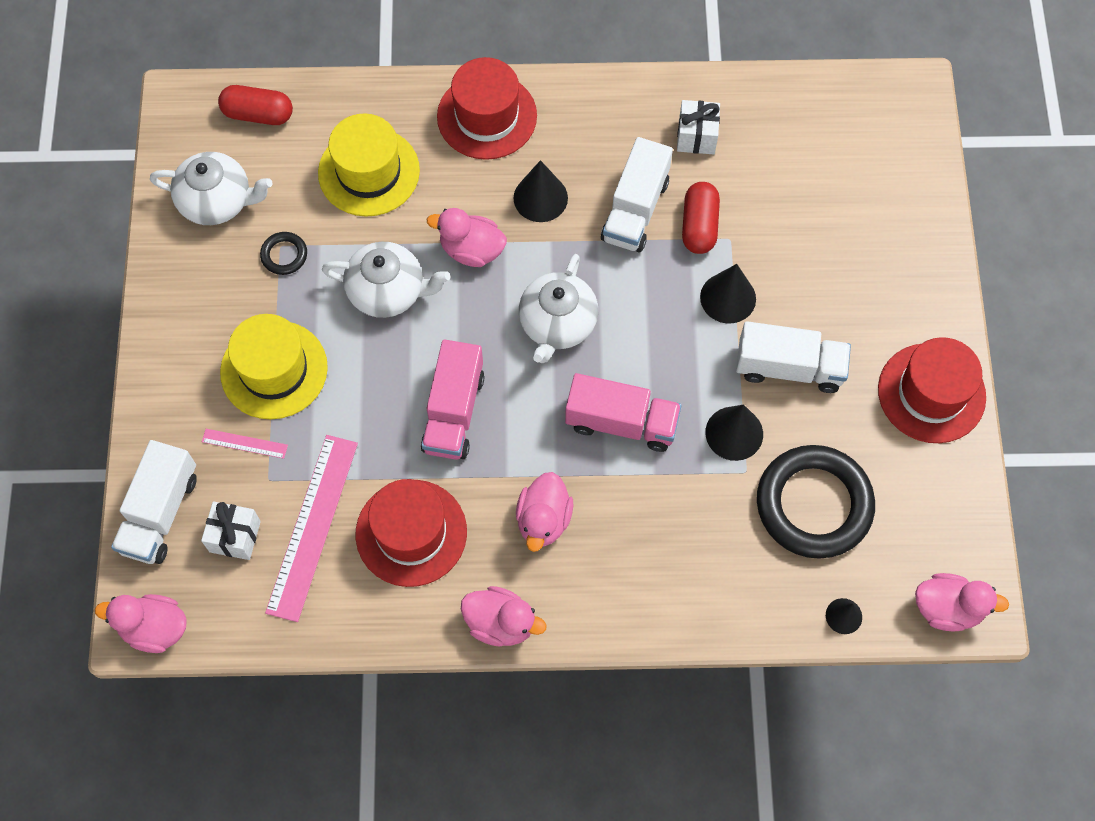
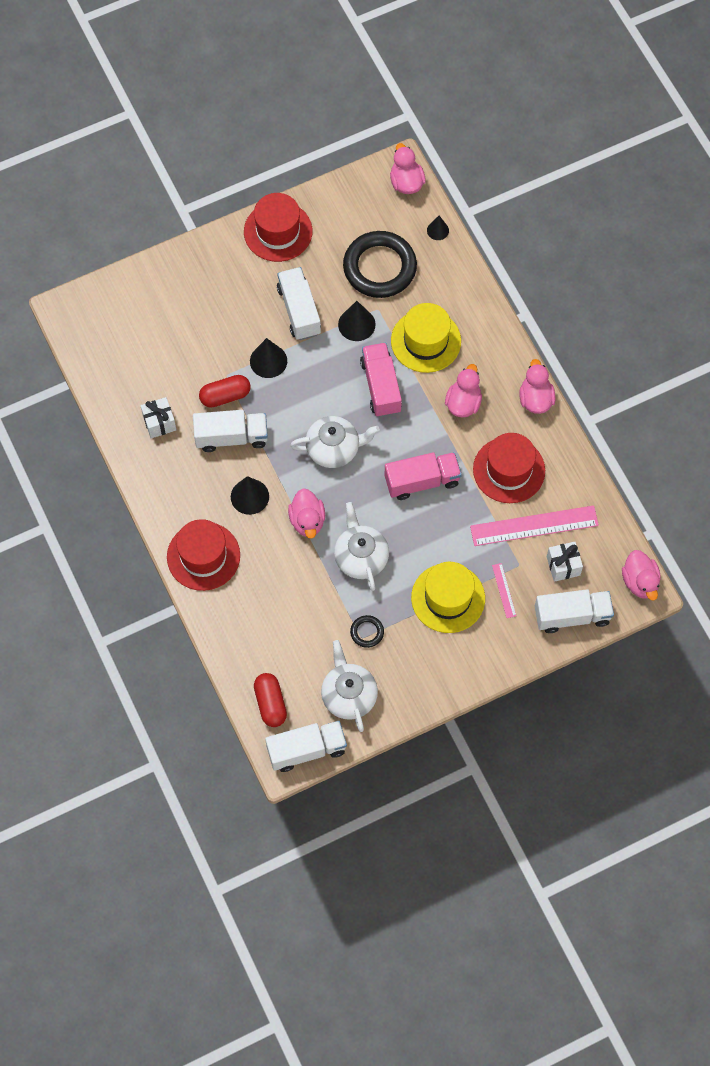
camera: 115 degrees left, 0 degrees up
yellow hat [318,113,420,217] -> yellow hat moved to [391,303,461,373]
pink duck [516,472,573,552] -> pink duck turned 60 degrees counterclockwise [445,364,482,418]
none -> white truck [265,721,347,772]

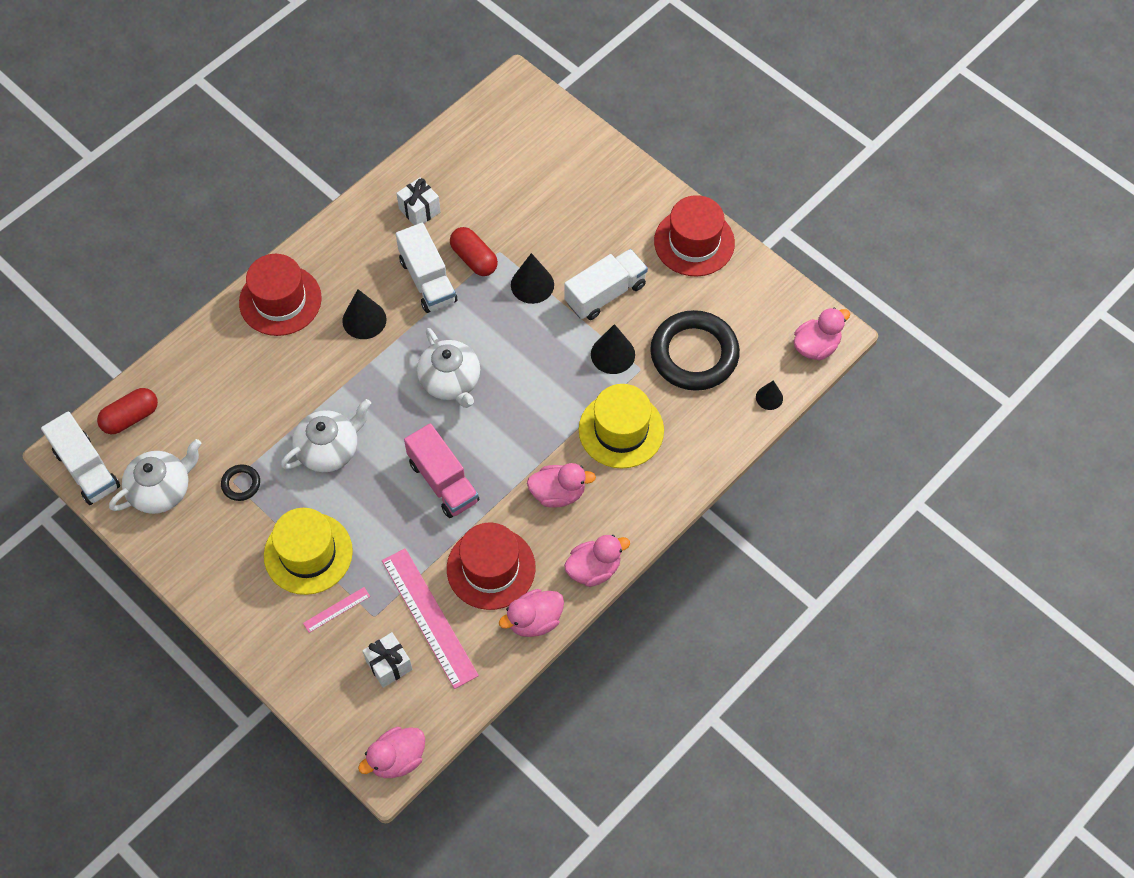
camera: 70 degrees right, 5 degrees down
pink duck [288,488,325,539] -> pink duck moved to [499,589,564,637]
pink truck [360,343,402,417] -> none
white truck [535,589,614,633] -> none

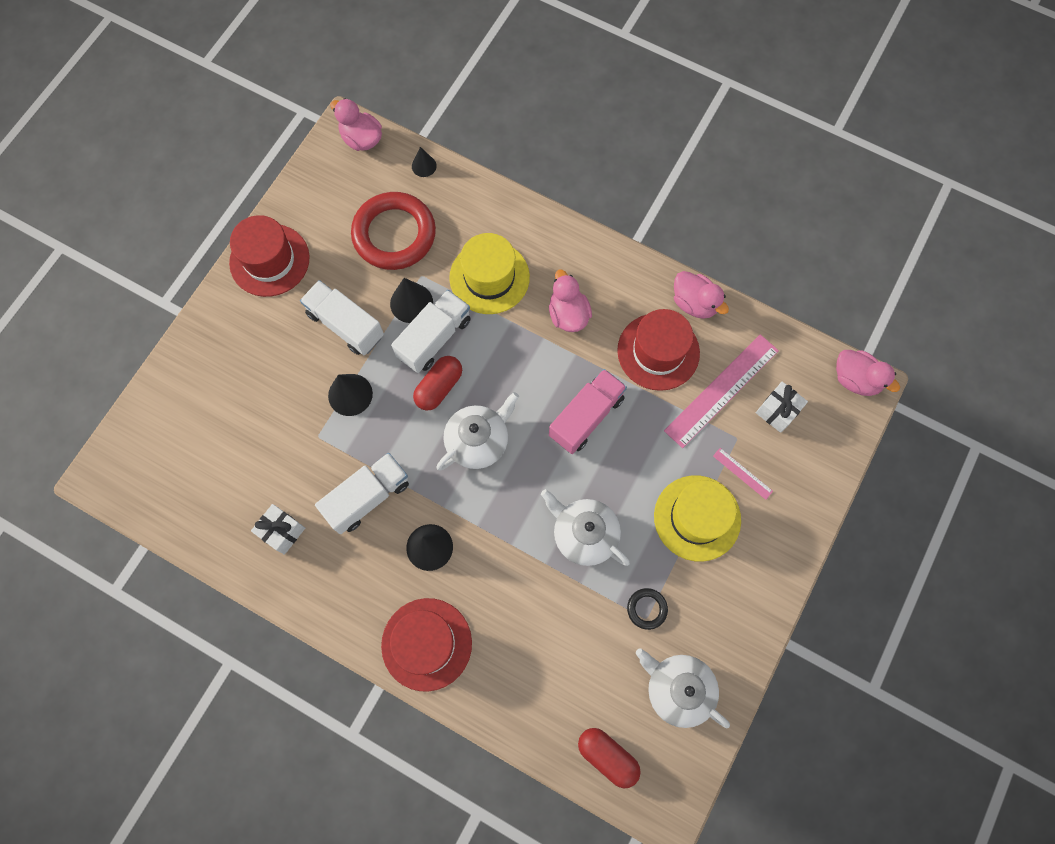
camera: 105 degrees left, 10 degrees up
white truck [41,411,120,505] -> white truck moved to [391,290,471,373]
red capsule [450,227,498,276] -> red capsule moved to [413,356,462,411]
pink duck [564,535,630,587] -> none
black ring [650,310,740,391] -> red ring [351,192,436,270]

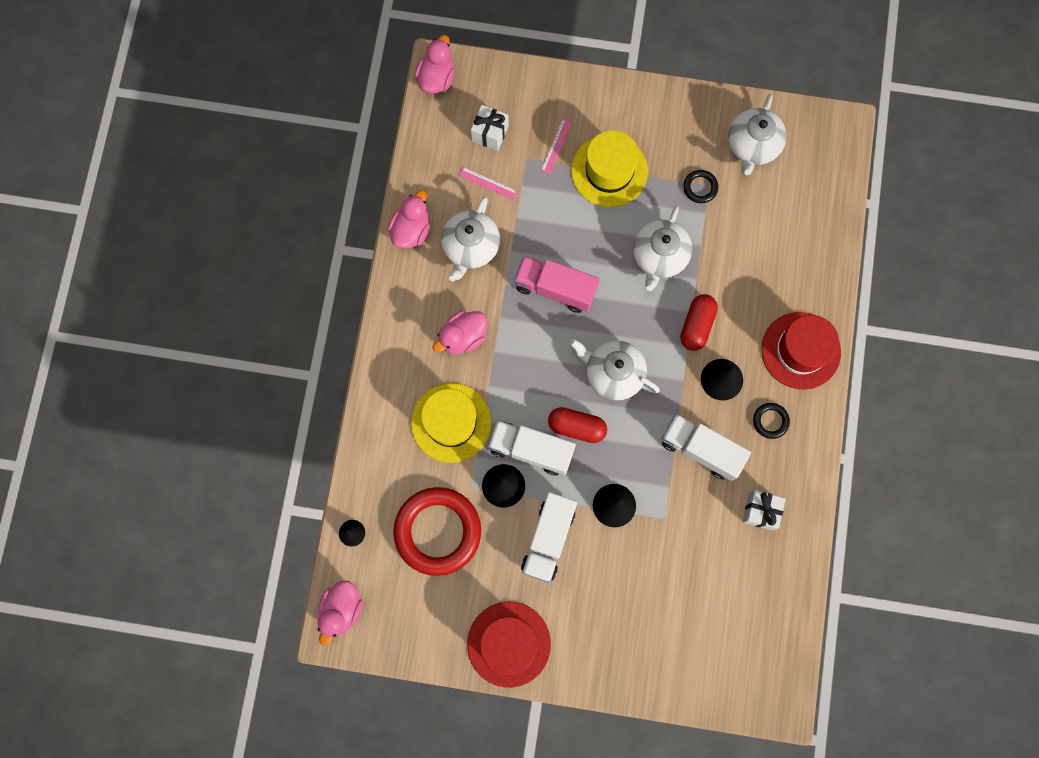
camera: 110 degrees left, 5 degrees up
red capsule [578,728,641,788] -> red capsule moved to [680,294,718,351]
red hat [617,309,700,391] -> white teapot [441,196,500,282]
pink ruler [664,334,779,448] -> pink ruler [458,167,517,200], size x0.45
none -> black ring [753,403,790,439]

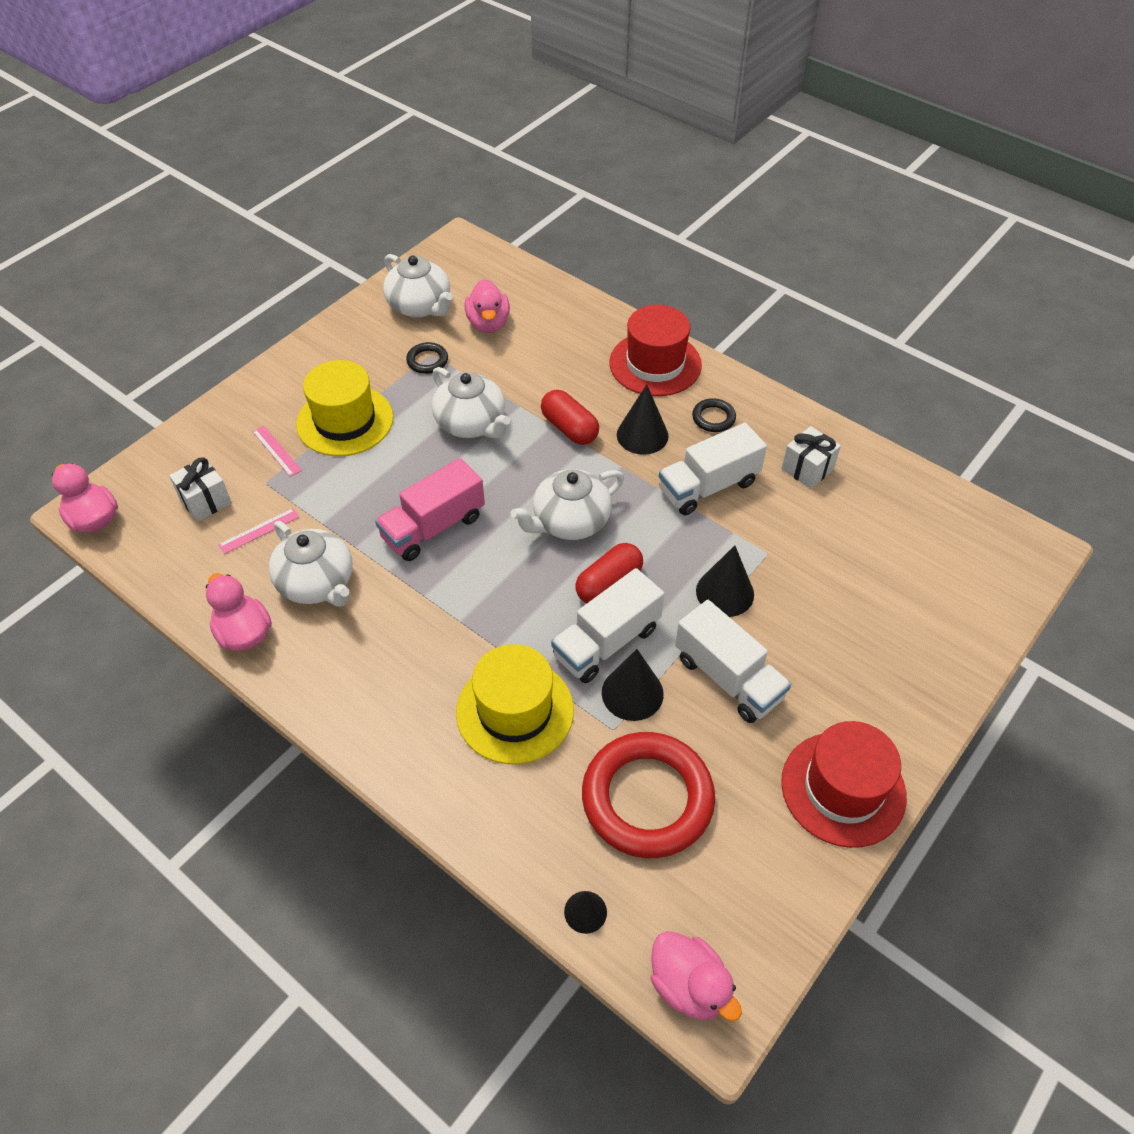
camera: 60 degrees left, 25 degrees down
pink duck [432,311,487,354] -> pink duck moved to [465,279,510,333]

